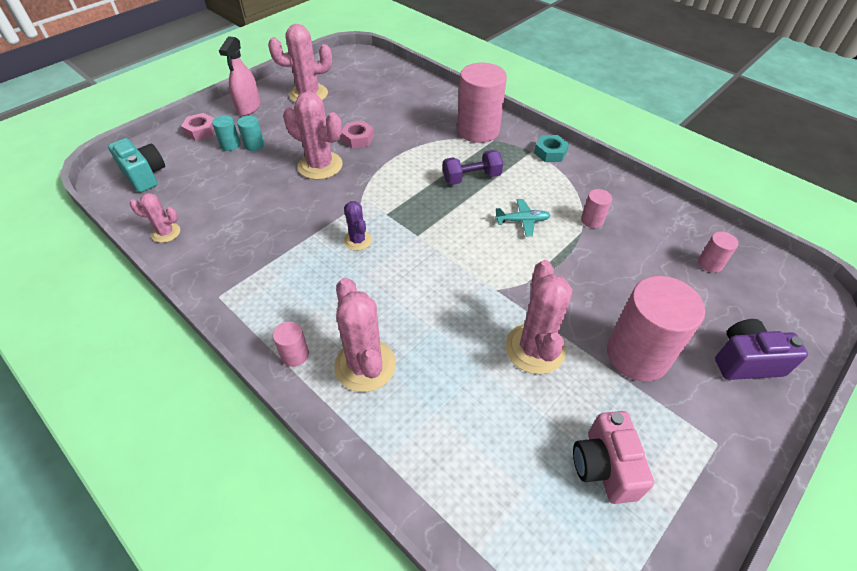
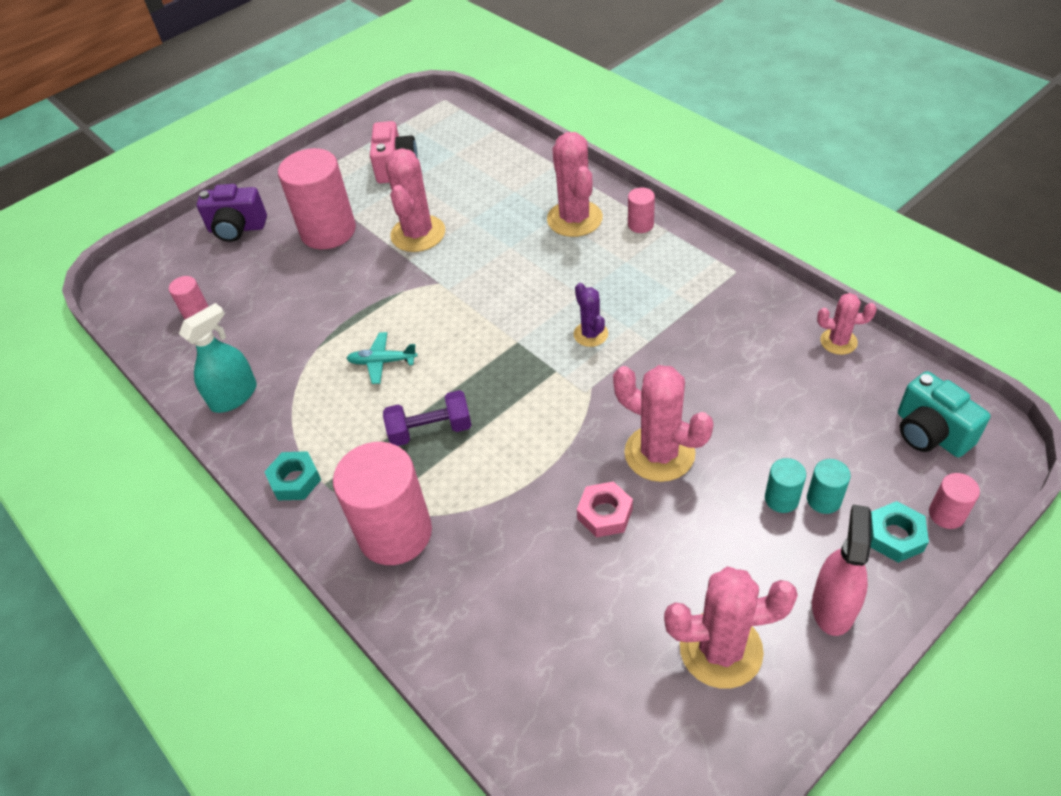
camera: 170 degrees left, 0 degrees up
pink nut [181,113,215,141] -> turquoise nut [871,501,929,563]
pink cylinder [581,189,612,228] -> pink cylinder moved to [929,473,980,529]
none -> turquoise spray bottle [179,303,257,413]

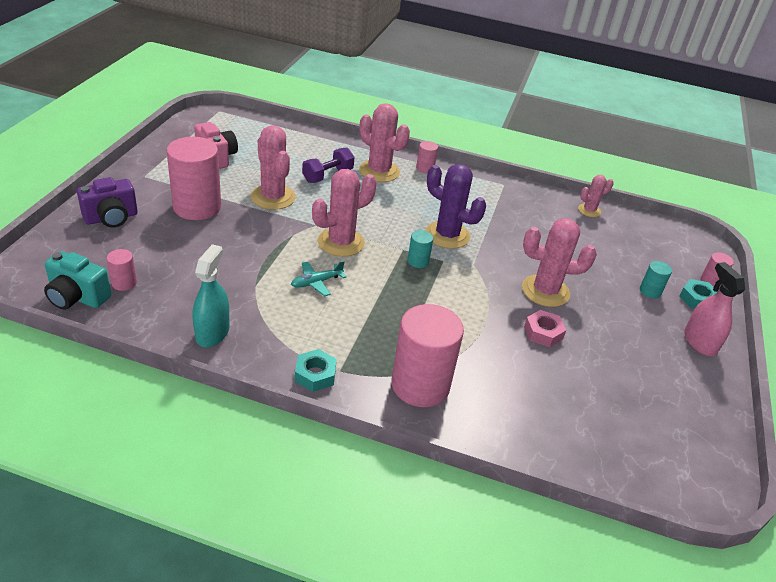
camera: 40 degrees left, 10 degrees down
purple dumbbell [383,390,472,446] -> purple dumbbell moved to [302,148,354,183]
purple cactus [574,283,608,347] -> purple cactus [425,164,486,249], size x1.81
pink cactus [664,566,798,689] -> pink cactus moved to [312,169,377,257]
turquoise cylinder [765,458,806,513] -> turquoise cylinder moved to [408,230,433,268]
turquoise camera [898,371,991,457] -> turquoise camera moved to [44,251,111,310]

